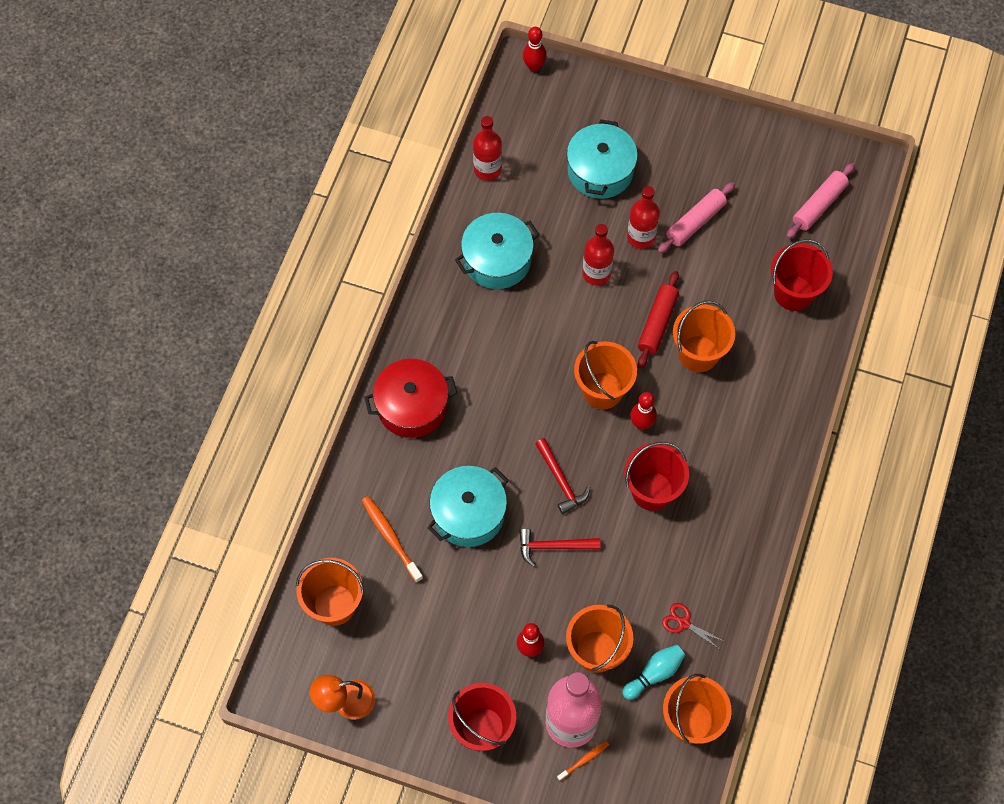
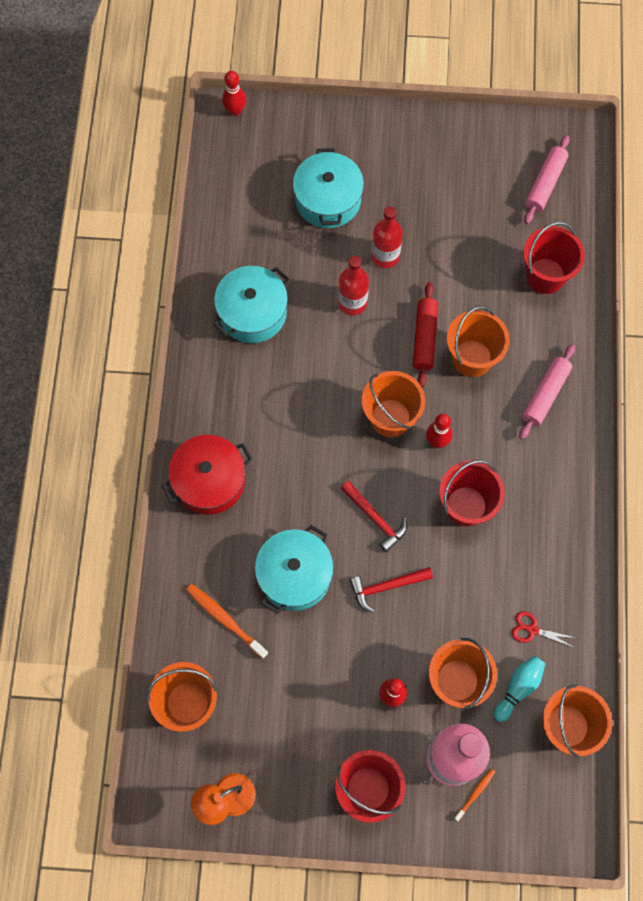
camera: 15 degrees left, 5 degrees up
red bottle [473,116,502,181] -> none
pink rolling pin [658,182,735,253] -> pink rolling pin moved to [519,344,575,439]

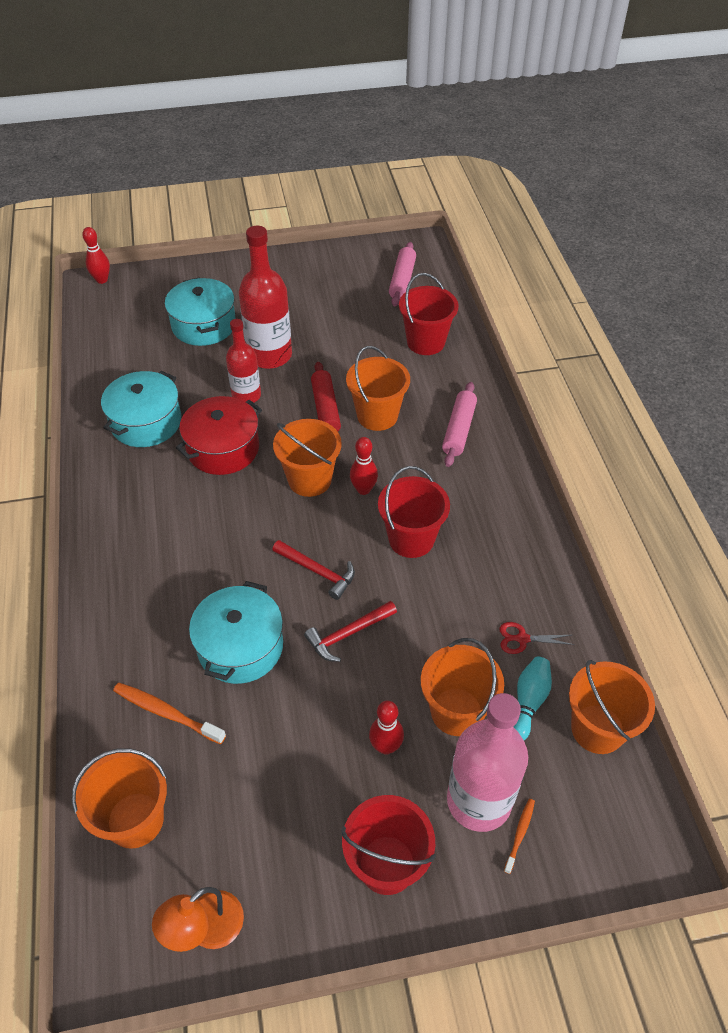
camera: 15 degrees left, 20 degrees down
red pot [162,435,252,515] -> red pot moved to [176,396,262,475]
red bottle [371,207,403,268] -> red bottle [239,226,292,369], size x1.60

